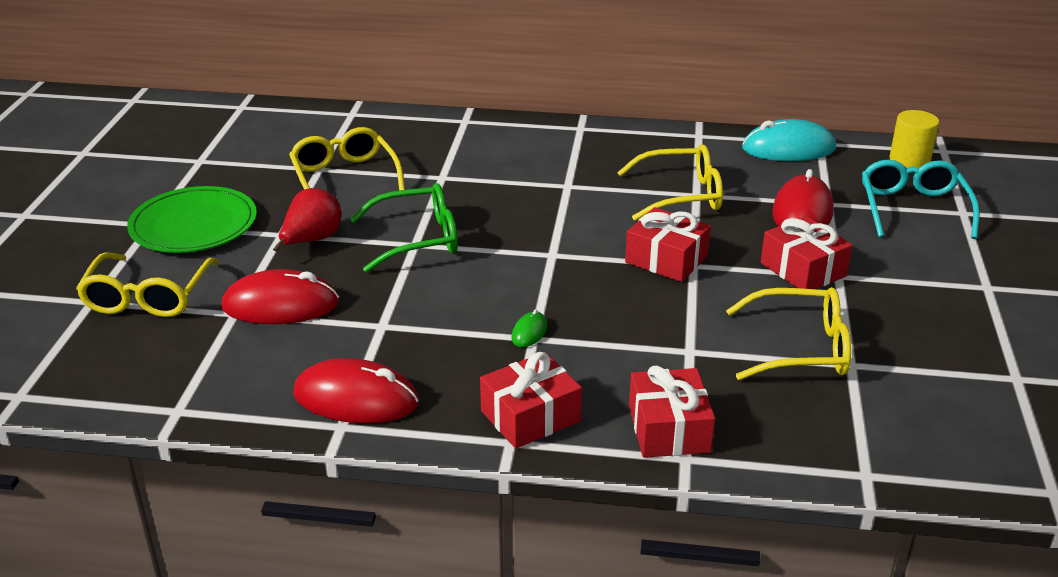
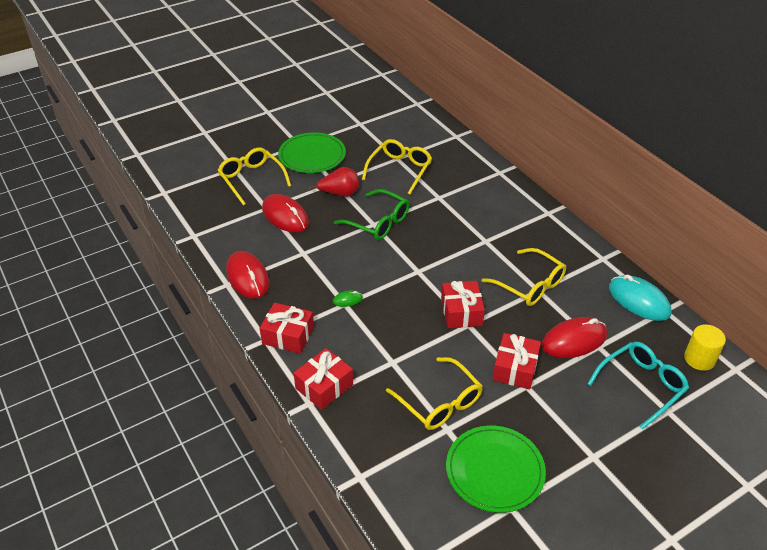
camera: 50 degrees right, 10 degrees up
yellow glasses [76,252,219,317] -> yellow glasses turned 90 degrees clockwise [217,148,291,206]
none -> green plate [446,425,546,513]

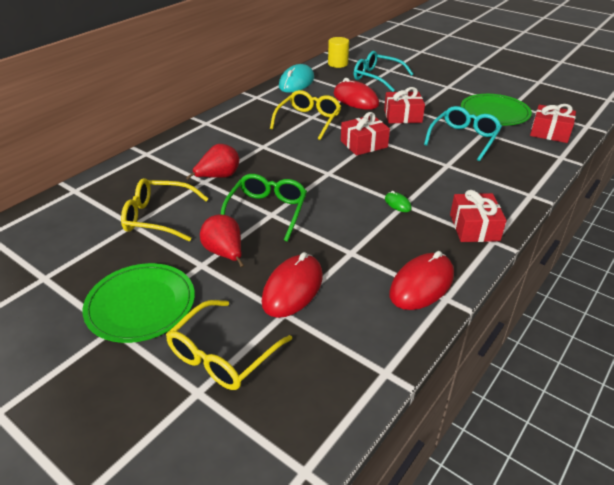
camera: 110 degrees left, 5 degrees down
red gift [294,348,353,410] -> red gift moved to [530,104,576,143]
yellow glasses [386,357,483,430] -> turquoise glasses [424,106,502,161]
none -> red pear [186,144,239,180]

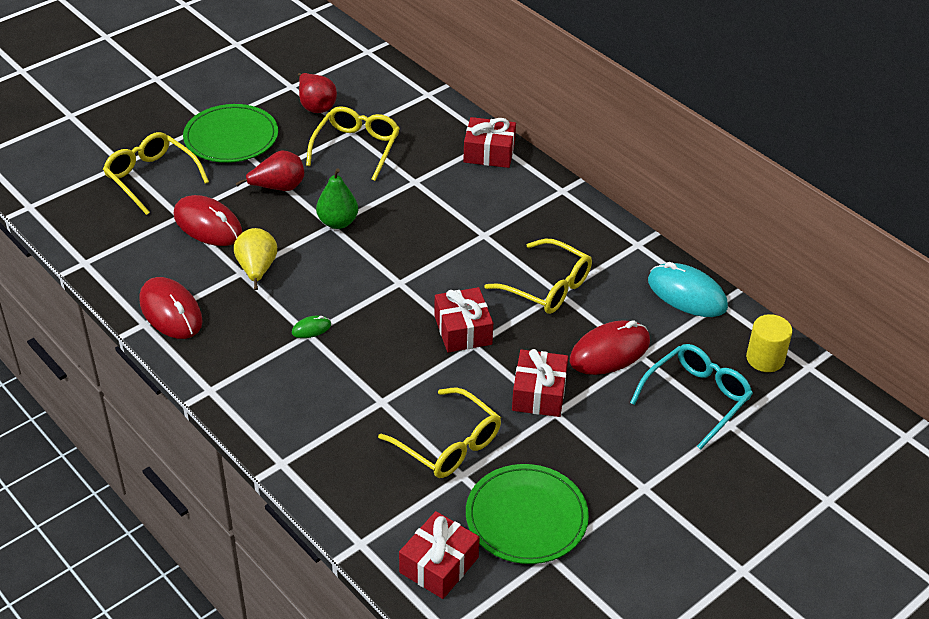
camera: 100 degrees right, 5 degrees up
red pear [186,144,239,180] -> red pear moved to [298,73,337,113]
green glasses [220,174,307,242] -> green pear [316,168,358,229]
turquoise glasses [424,106,502,161] -> yellow glasses [378,388,501,478]
red gift [450,190,507,242] -> red gift moved to [463,117,516,168]
none -> yellow pear [234,228,277,290]

